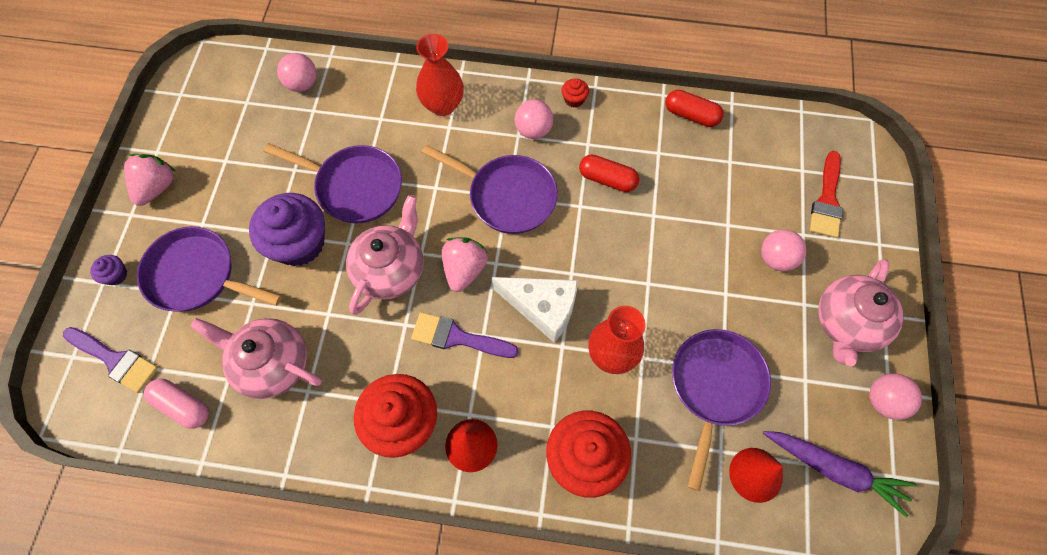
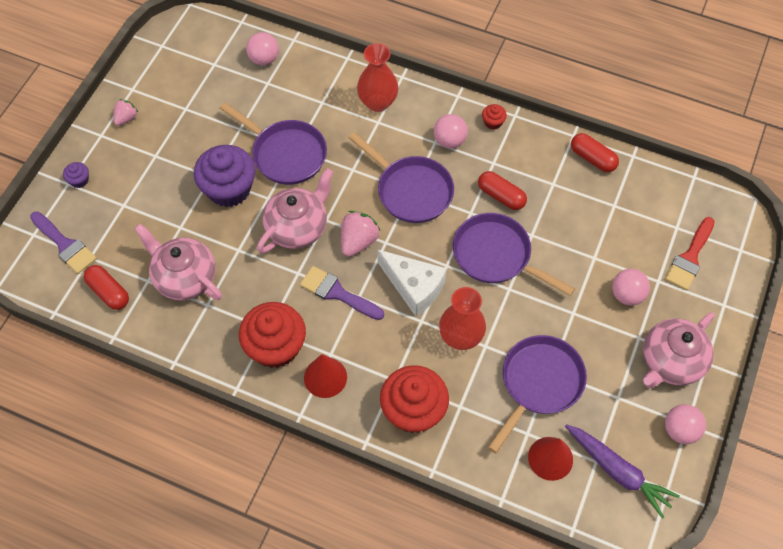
camera: 15 degrees right, 5 degrees down
pink strawberry [124,154,175,206] -> pink strawberry [113,99,138,126], size x0.62
purple pan [137,226,282,312] -> purple pan moved to [453,213,575,296]
pink capsule [144,379,209,429] -> red capsule [84,265,129,310]

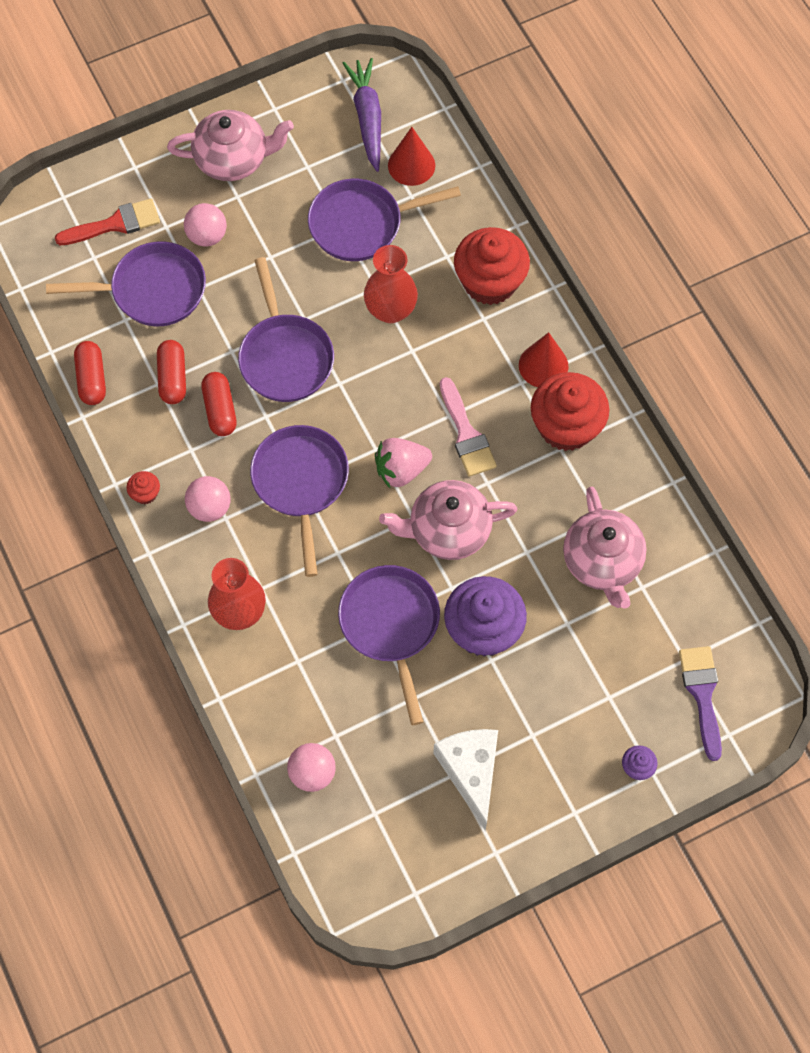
camera: 140 degrees left, 5 degrees up
red capsule [84,265,129,310] -> red capsule moved to [157,340,186,404]
pink strawberry [113,99,138,126] -> none
purple brush [300,266,384,320] -> pink brush [440,377,497,477]
white cheese [377,249,447,316] -> white cheese moved to [433,729,498,831]
pink ball [665,404,706,444] -> none
none -> purple pan [46,242,206,326]

